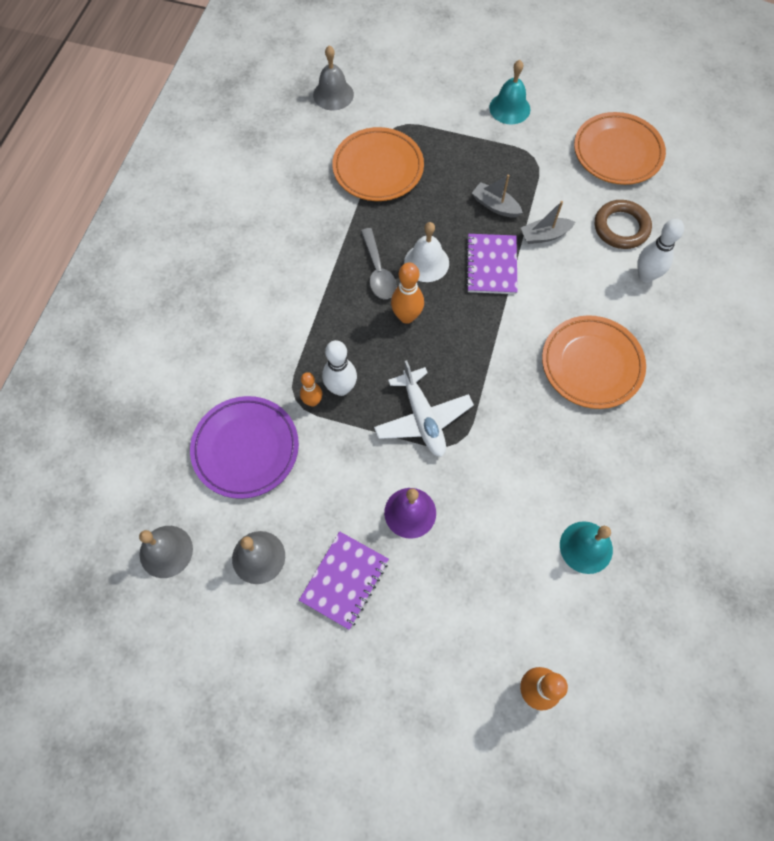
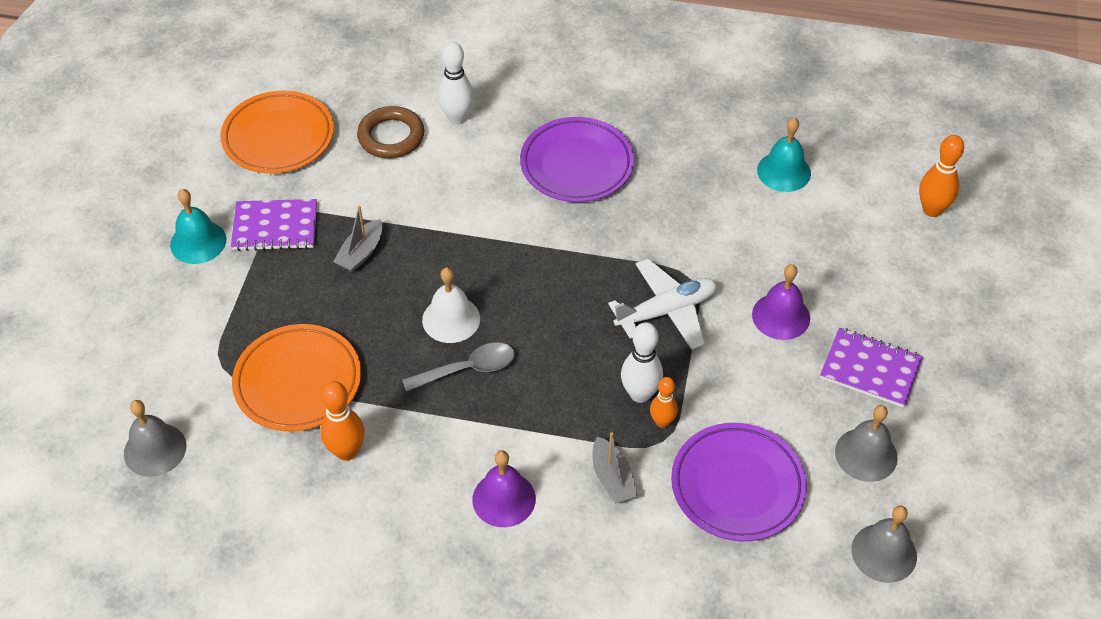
camera: 95 degrees left, 15 degrees down
orange bowling pin [391,263,424,324] -> orange bowling pin moved to [321,381,364,461]
purple notebook [466,234,518,294] -> purple notebook moved to [231,199,317,251]
grey boat [521,201,575,244] -> grey boat moved to [592,433,638,503]
orange plate [542,315,646,409] -> purple plate [520,117,634,202]
none -> purple bell [472,450,536,527]

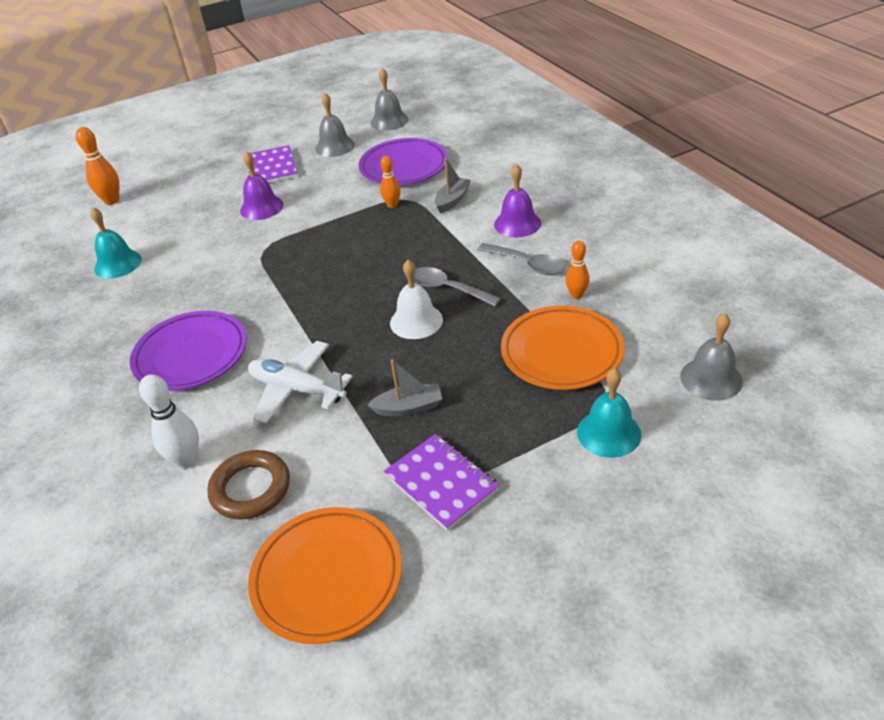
camera: 125 degrees left, 10 degrees down
turquoise bell [170,189,226,264] -> turquoise bell moved to [577,368,641,458]
orange bowling pin [321,381,364,461] -> orange bowling pin [565,241,590,299], size x0.65
white plane [608,259,717,350] -> white plane moved to [248,341,353,424]
white bowling pin [621,322,663,403] -> none
none -> grey spoon [477,243,565,275]

